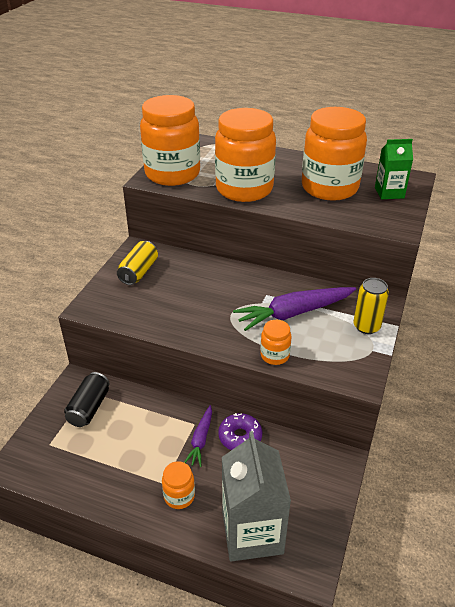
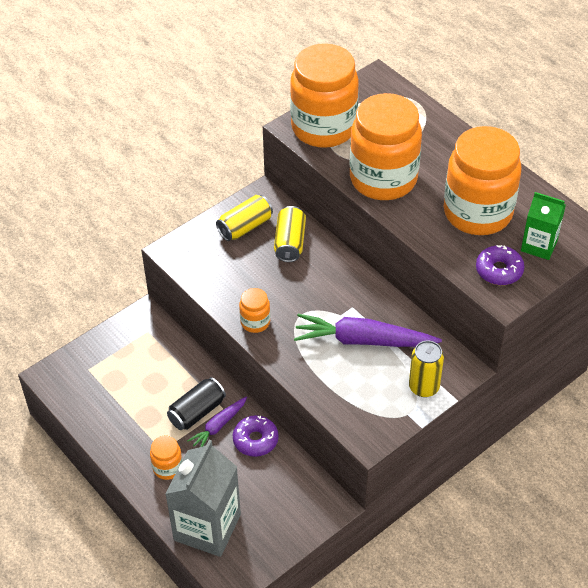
camera: 30 degrees right, 10 degrees up
black can [64,372,109,427] -> black can moved to [167,377,226,430]
orange jar [260,320,291,365] -> orange jar moved to [239,288,270,333]
none -> yellow can [274,206,306,262]
none -> purple donut [476,245,525,285]

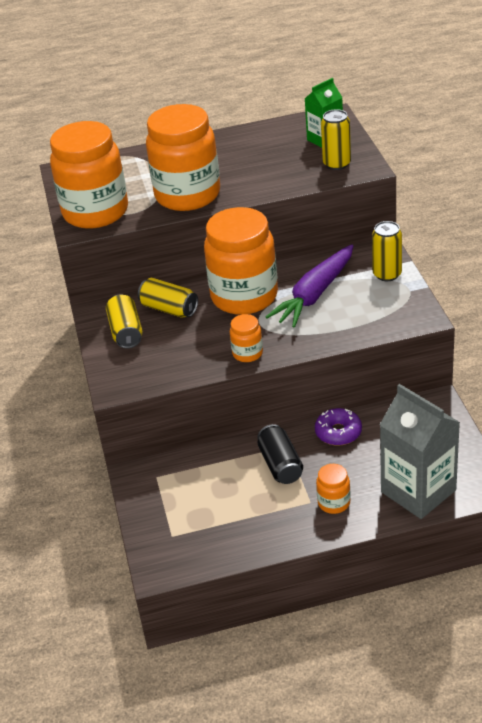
camera: 60 degrees left, 10 degrees down
purple carrot [187,397,247,447] -> none
orange jar [444,126,522,235] -> orange jar moved to [204,207,278,315]
purple donut [476,245,525,285] -> yellow can [321,109,351,170]

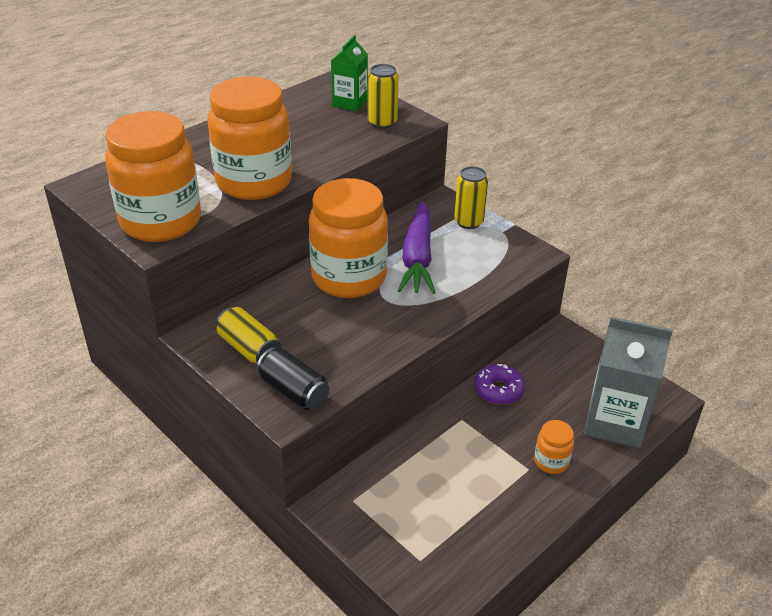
camera: 35 degrees left, 0 degrees up
yellow can [138,278,198,318] -> none
orange jar [230,314,263,362] -> none
black can [257,424,303,484] -> black can moved to [257,347,329,410]

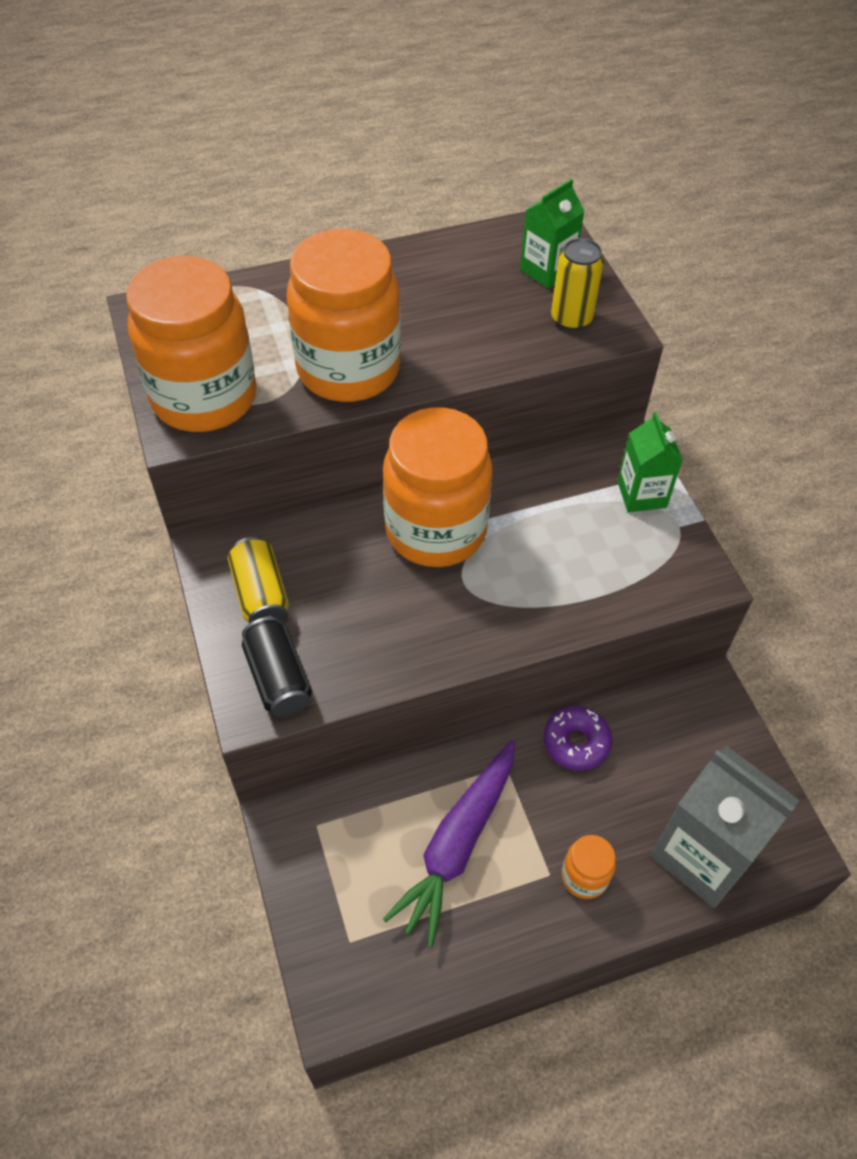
camera: 25 degrees right, 15 degrees up
purple carrot [398,201,436,294] -> purple carrot moved to [383,740,515,947]
yellow can [454,166,488,229] -> green carton [617,412,683,512]

